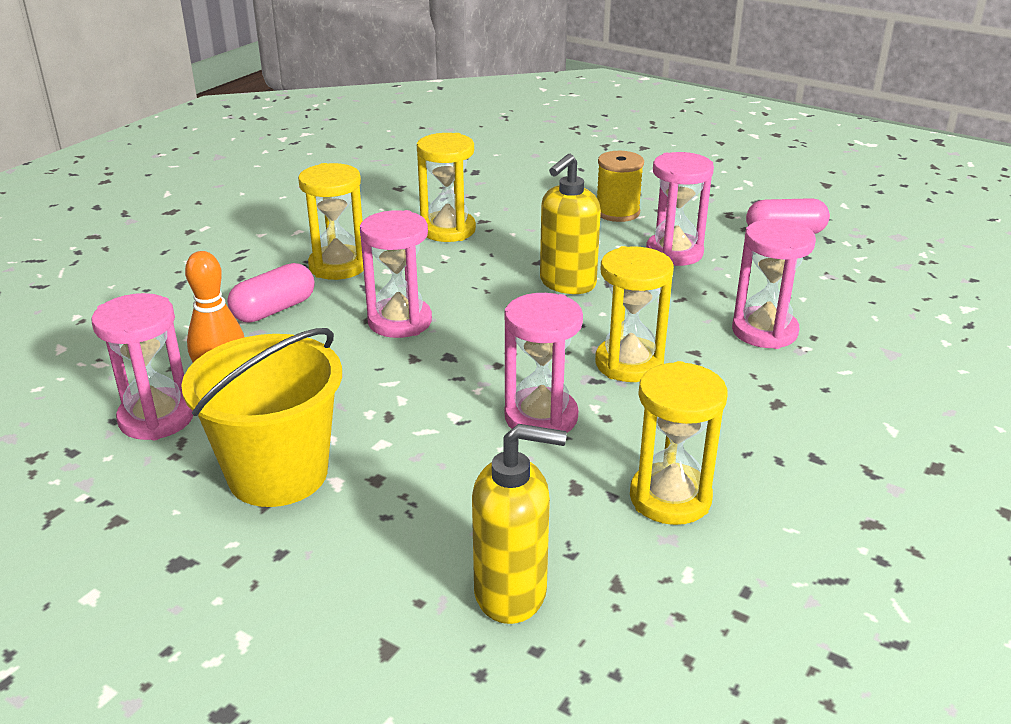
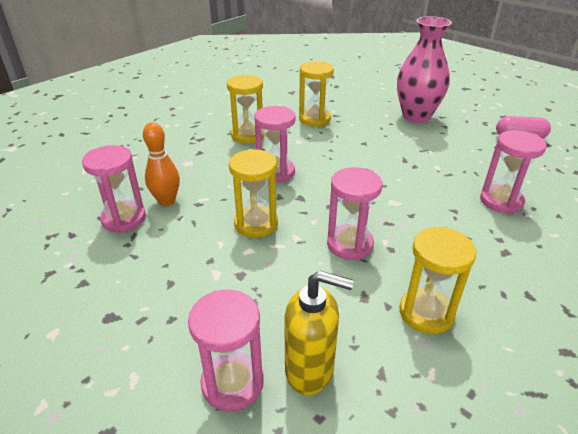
camera: 10 degrees right, 5 degrees up
yellow bucket [181,328,342,507] -> none
pink capsule [227,263,315,323] -> none
yellow soap dispenser [540,154,601,294] -> none
yellow hourglass [595,246,674,382] -> yellow hourglass moved to [229,149,278,238]
yellow spool [597,151,644,222] -> pink vase [397,16,452,123]
pink hourglass [646,152,714,266] -> pink hourglass moved to [188,290,264,411]

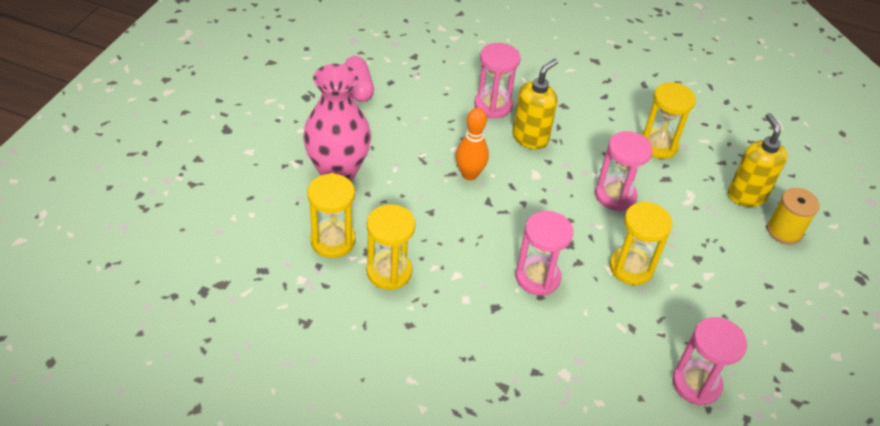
camera: 115 degrees left, 10 degrees up
orange bowling pin [143,122,180,206] -> orange bowling pin moved to [456,108,489,180]
pink hourglass [188,290,264,411] -> yellow spool [767,188,820,245]
yellow hourglass [227,74,264,144] -> yellow hourglass moved to [307,173,355,258]
none -> yellow soap dispenser [512,58,558,149]

